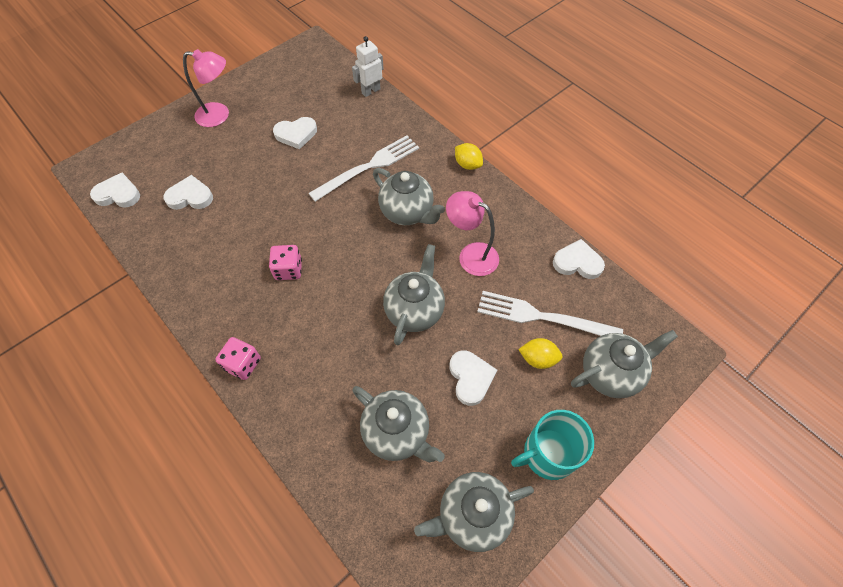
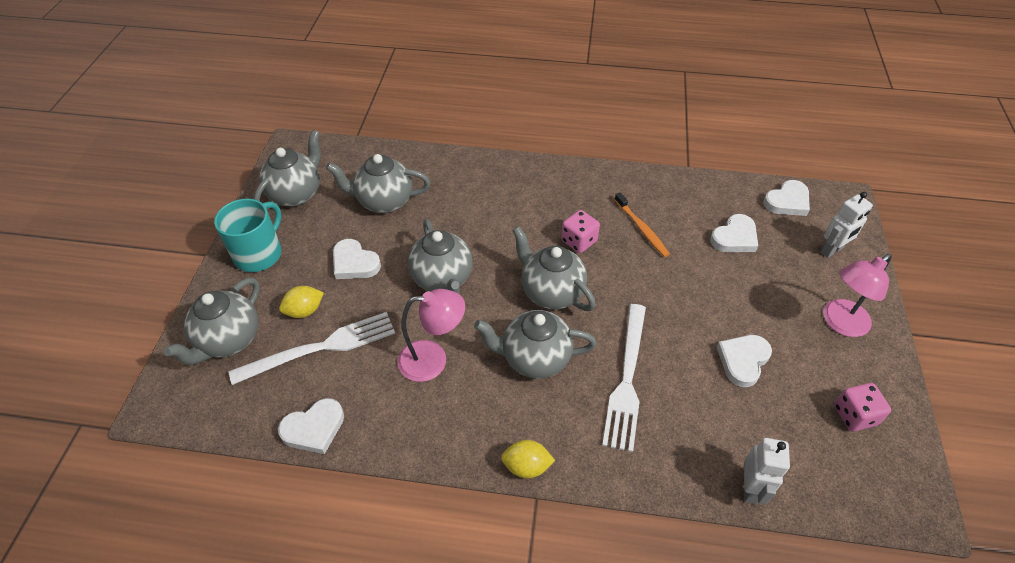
camera: 140 degrees right, 10 degrees down
pink dice [215,337,261,380] -> pink dice moved to [834,383,891,431]
none -> grey teapot [512,226,596,311]
none -> orange toothbrush [615,192,670,257]
none -> white robot [821,192,873,258]

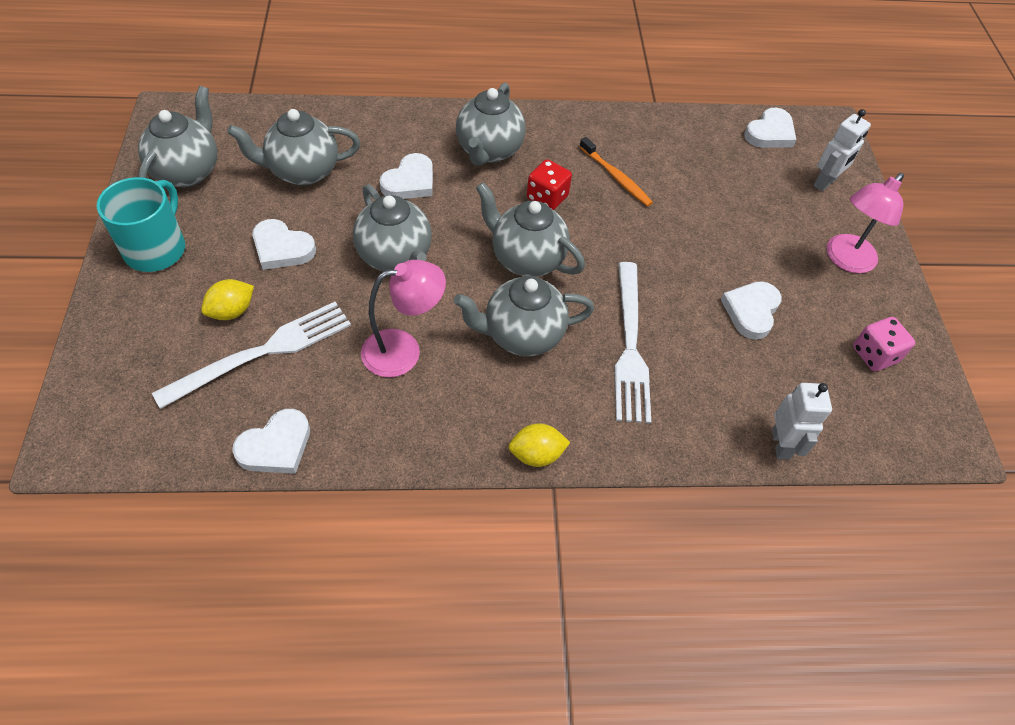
camera: 15 degrees left, 5 degrees up
grey teapot [163,278,260,365] -> grey teapot moved to [456,83,526,166]
pink dice [561,210,600,253] -> red dice [527,159,572,210]
white heart [710,214,758,252] -> white heart moved to [380,153,433,199]

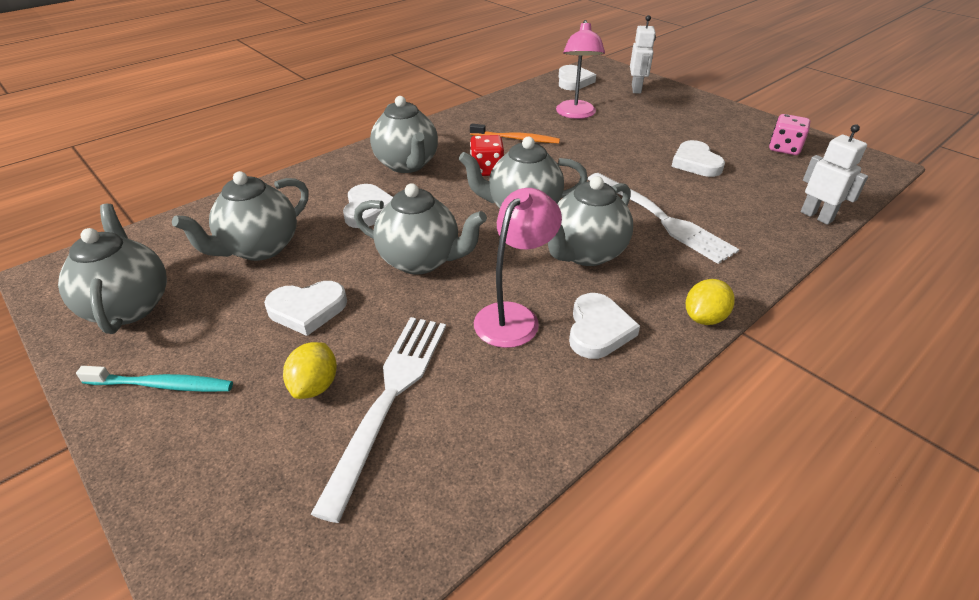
camera: 35 degrees left, 15 degrees down
turquoise mug [97,177,185,272] -> turquoise toothbrush [76,366,233,392]
white heart [232,409,310,474] -> white heart moved to [569,293,640,359]
pink lamp [826,173,904,273] -> pink lamp moved to [556,20,605,119]

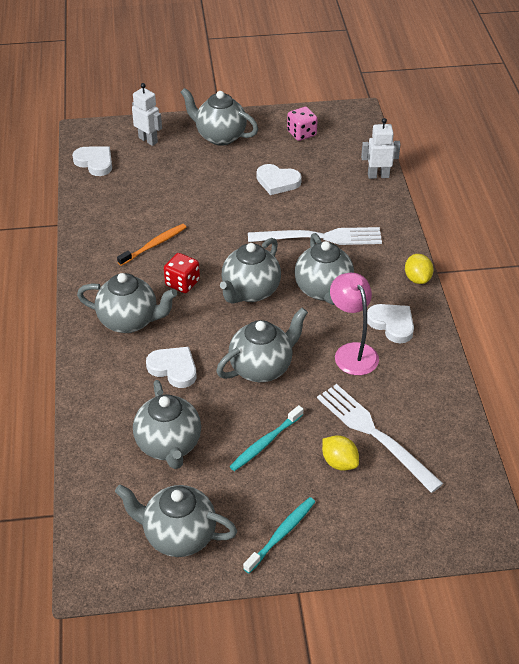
camera: 55 degrees left, 5 degrees up
white heart [264,281,347,336] -> turquoise toothbrush [229,405,303,471]
pink lamp [556,20,605,119] -> none
none -> grey teapot [181,88,258,146]

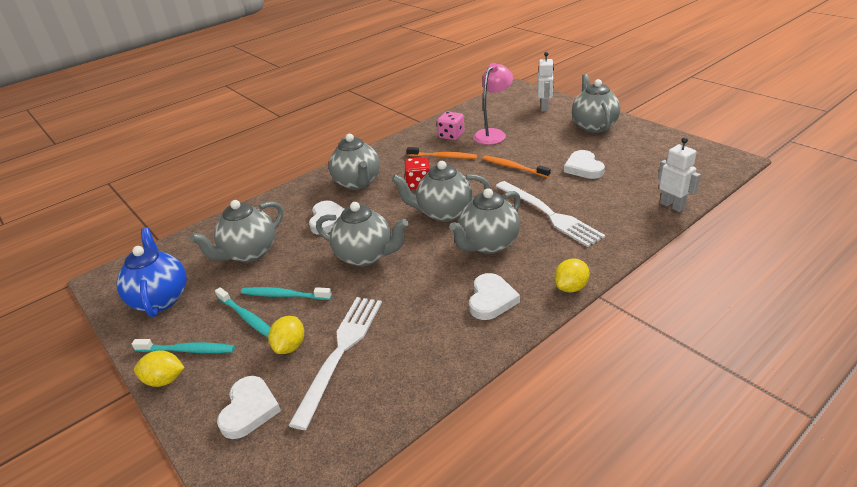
camera: 60 degrees right, 10 degrees down
white heart [72,146,112,176] -> white heart moved to [217,376,281,439]
grey teapot [115,484,237,557] -> blue teapot [117,228,187,317]
pink dice [287,107,318,141] -> pink dice moved to [437,112,464,140]
pink lamp [330,273,379,375] -> pink lamp moved to [473,63,513,145]
none -> yellow lemon [134,350,185,387]
none -> turquoise toothbrush [215,287,271,337]
none -> orange toothbrush [482,156,551,178]

